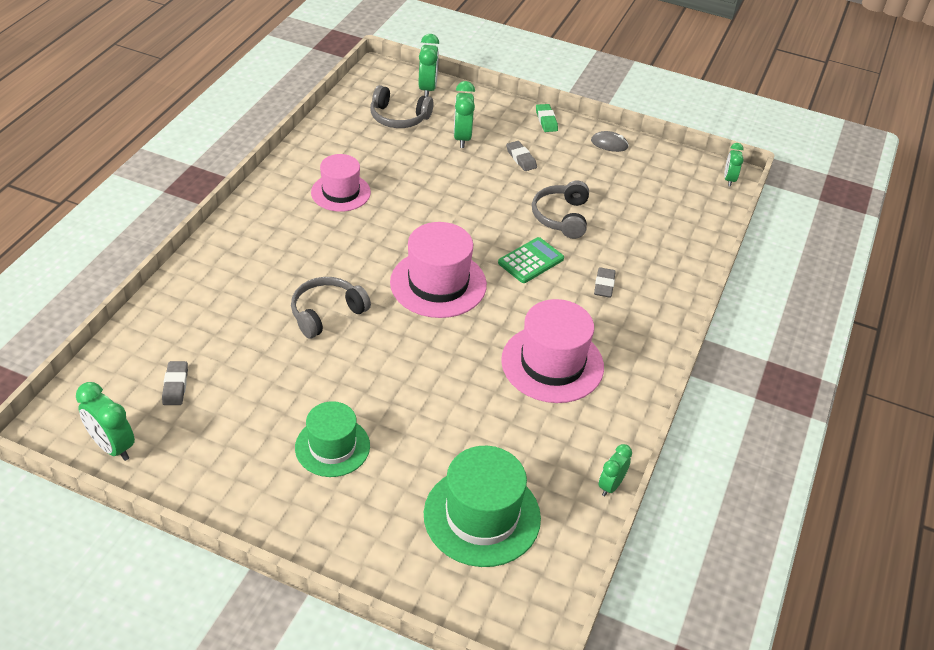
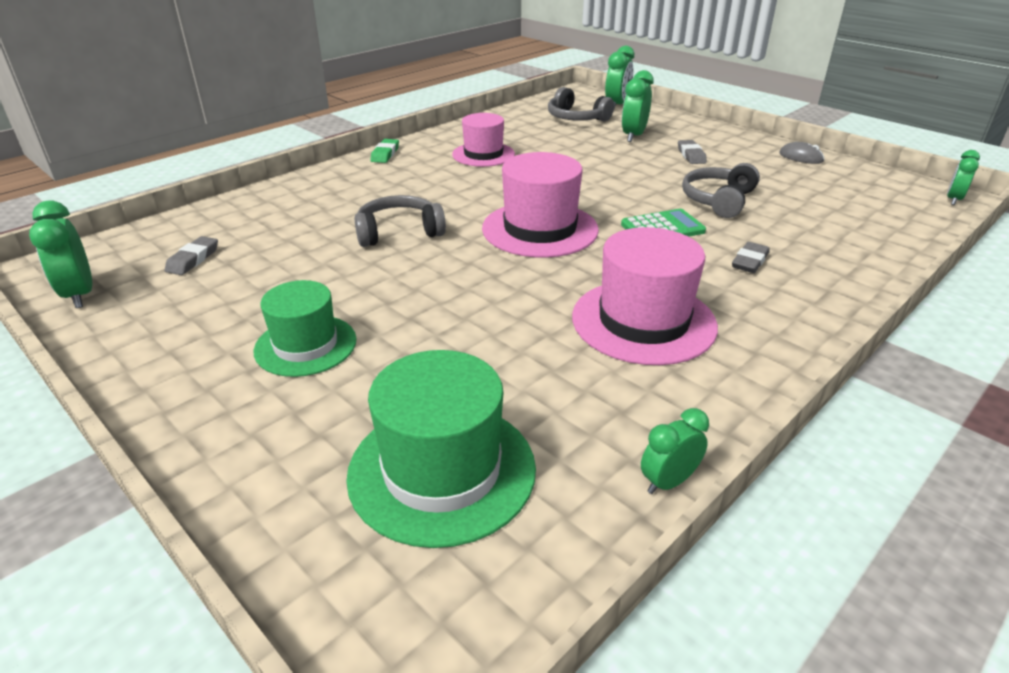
camera: 25 degrees right, 10 degrees down
green eraser [536,104,558,132] -> green eraser moved to [370,139,399,163]

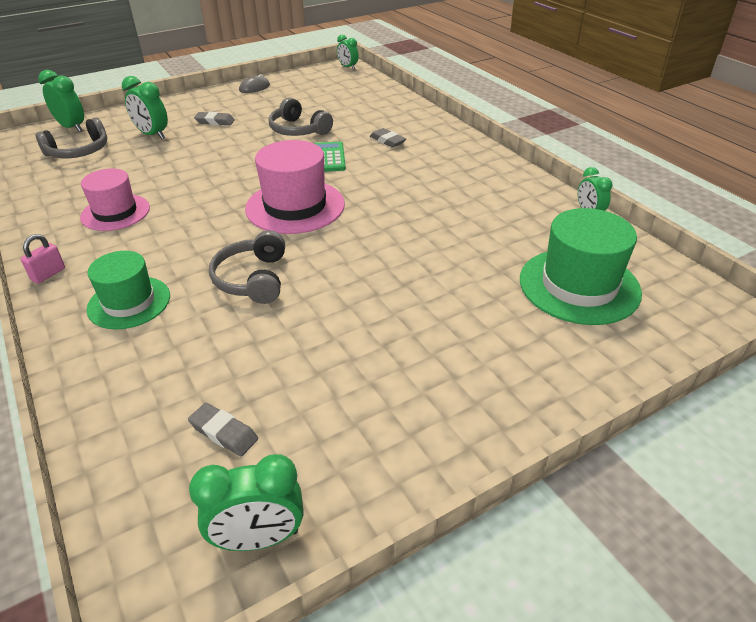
camera: 75 degrees left, 5 degrees up
green hat [253,280,357,377] -> green hat moved to [86,251,170,329]
green eraser [370,139,399,163] -> pink padlock [21,234,65,284]
pink hat [572,227,718,365] -> none

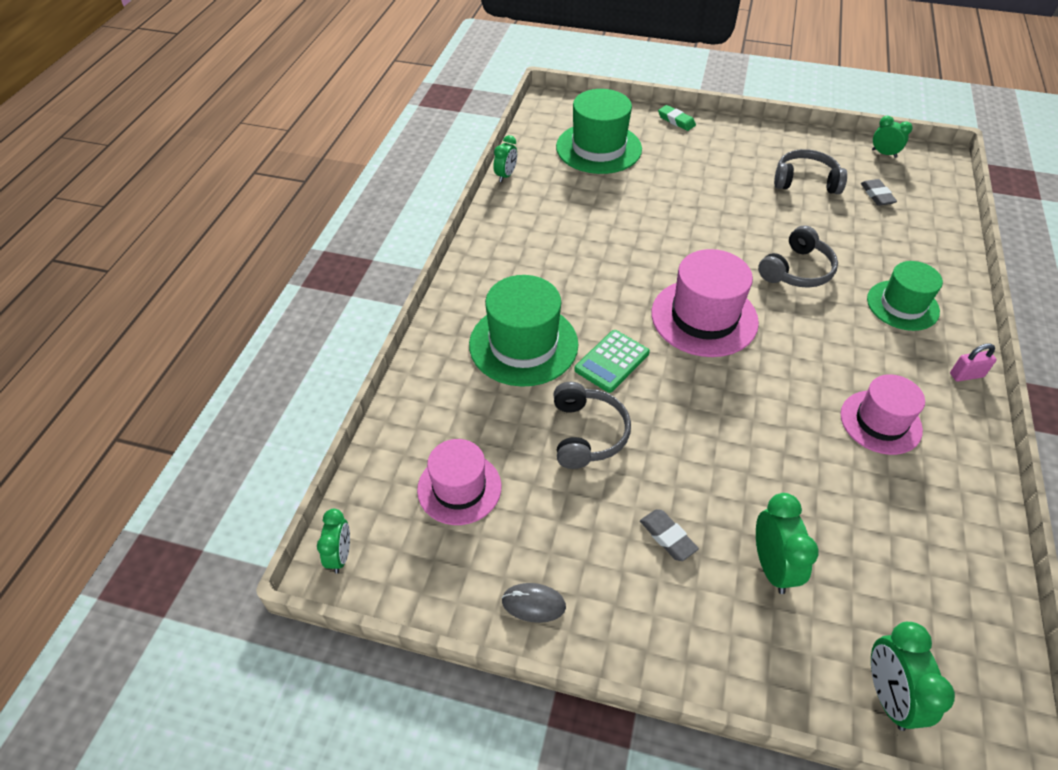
camera: 135 degrees left, 10 degrees up
grey headphones [36,117,107,158] -> grey headphones moved to [774,149,847,194]
green clock [189,454,304,551] -> green clock [872,116,913,158], size x0.65
grey eraser [370,128,406,147] -> green hat [469,275,578,387]
none -> pink hat [417,439,501,525]
none -> green eraser [658,105,696,131]

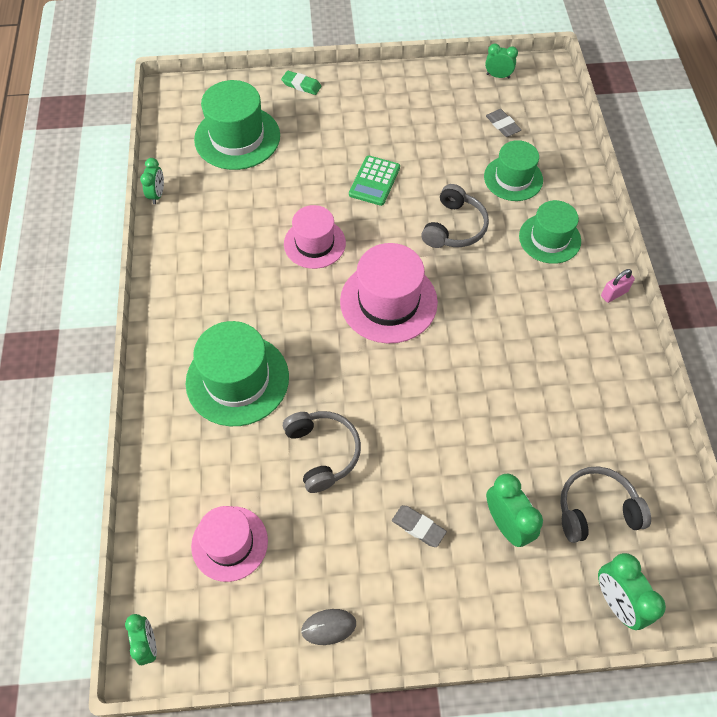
camera: 20 degrees left, 10 degrees up
green calculator [574,330,650,393] -> green calculator moved to [349,155,400,206]
grey headphones [774,149,847,194] -> grey headphones moved to [560,466,651,543]
pink hat [841,374,925,455] -> pink hat moved to [284,205,346,269]
none -> green hat [484,140,543,201]

